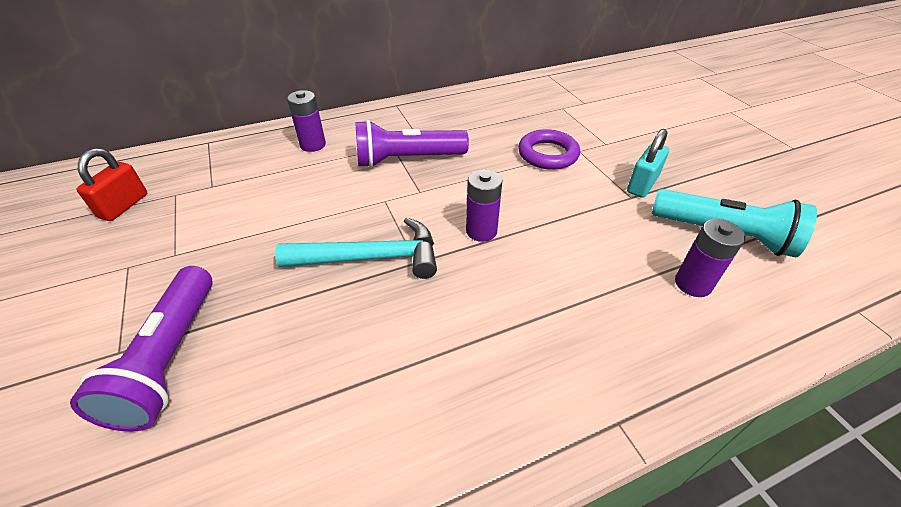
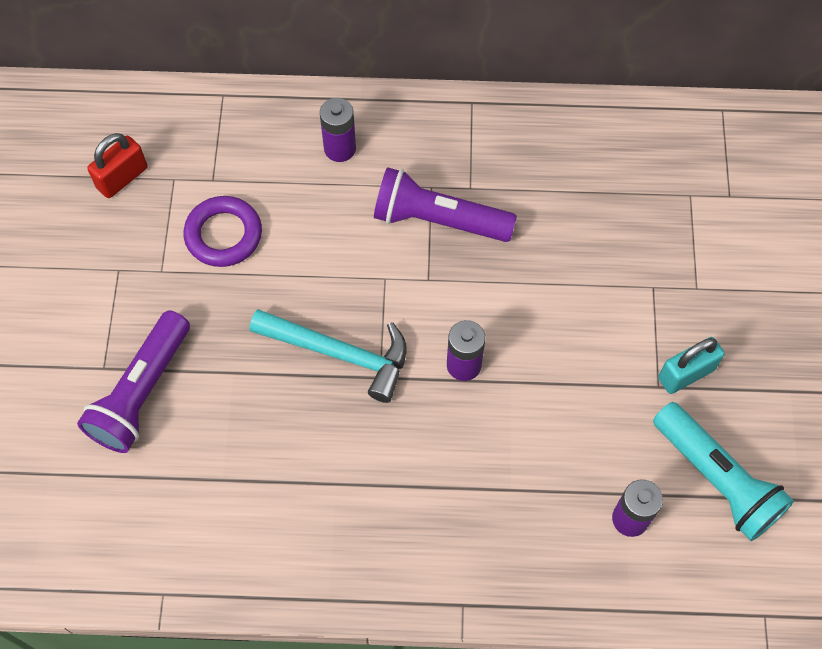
camera: 25 degrees right, 20 degrees up
purple ring [518,129,580,170] -> purple ring moved to [183,196,262,267]

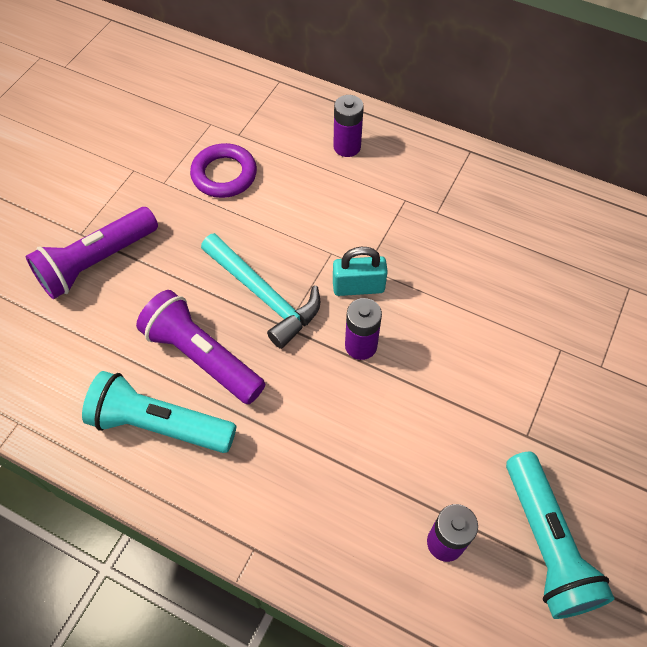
camera: 25 degrees right, 5 degrees down
red padlock [87,133,147,198] -> none
purple flashlight [374,167,517,242] -> purple flashlight moved to [136,290,265,404]
turquoise padlock [658,337,725,394] -> turquoise padlock moved to [333,247,388,296]
none -> turquoise flashlight [82,371,236,453]

